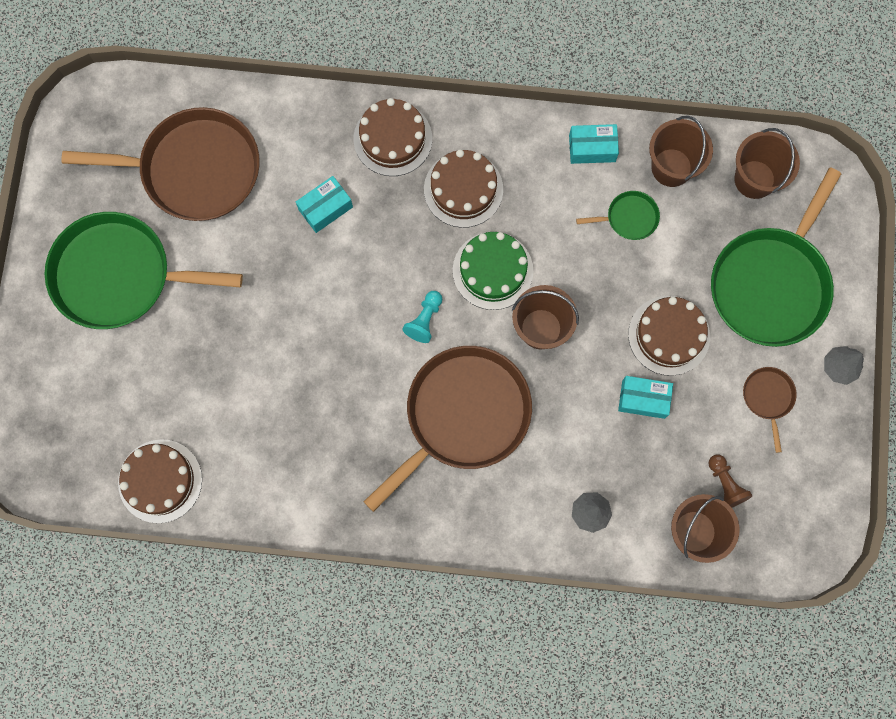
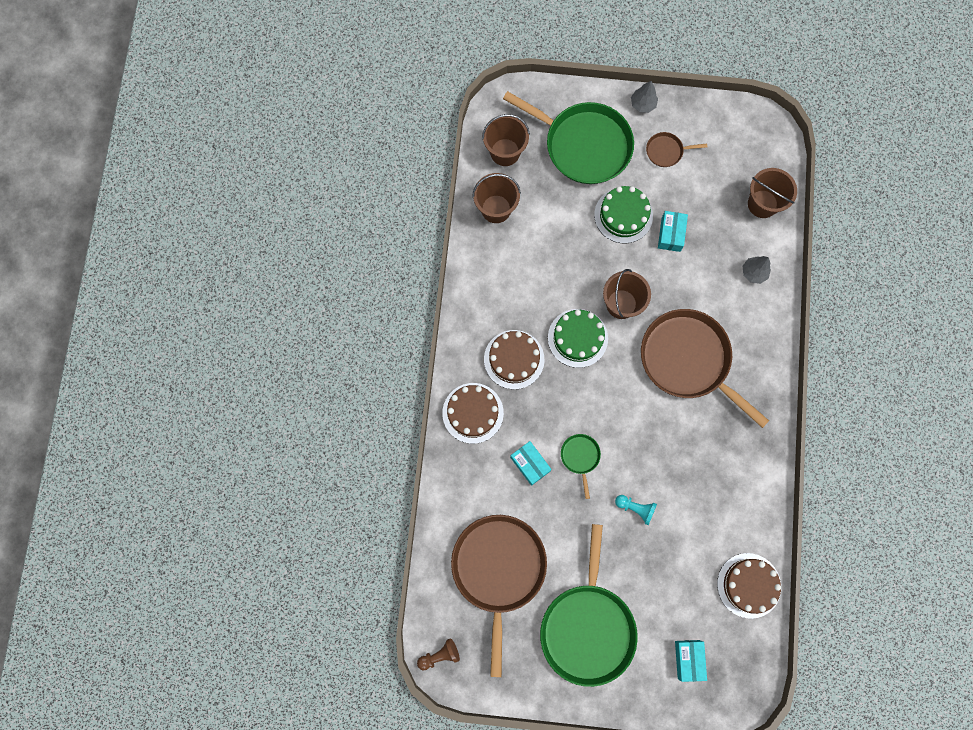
camera: 90 degrees left, 0 degrees up
turquoise pawn [402,291,442,343] -> turquoise pawn moved to [615,495,657,525]
turquoise box [569,124,619,164] -> turquoise box moved to [675,640,707,682]
green pan [576,191,660,240] -> green pan moved to [561,434,601,499]
brown cake [628,296,710,376] -> green cake [594,186,653,244]
brown pawn [708,454,752,508] -> brown pawn moved to [417,638,460,671]

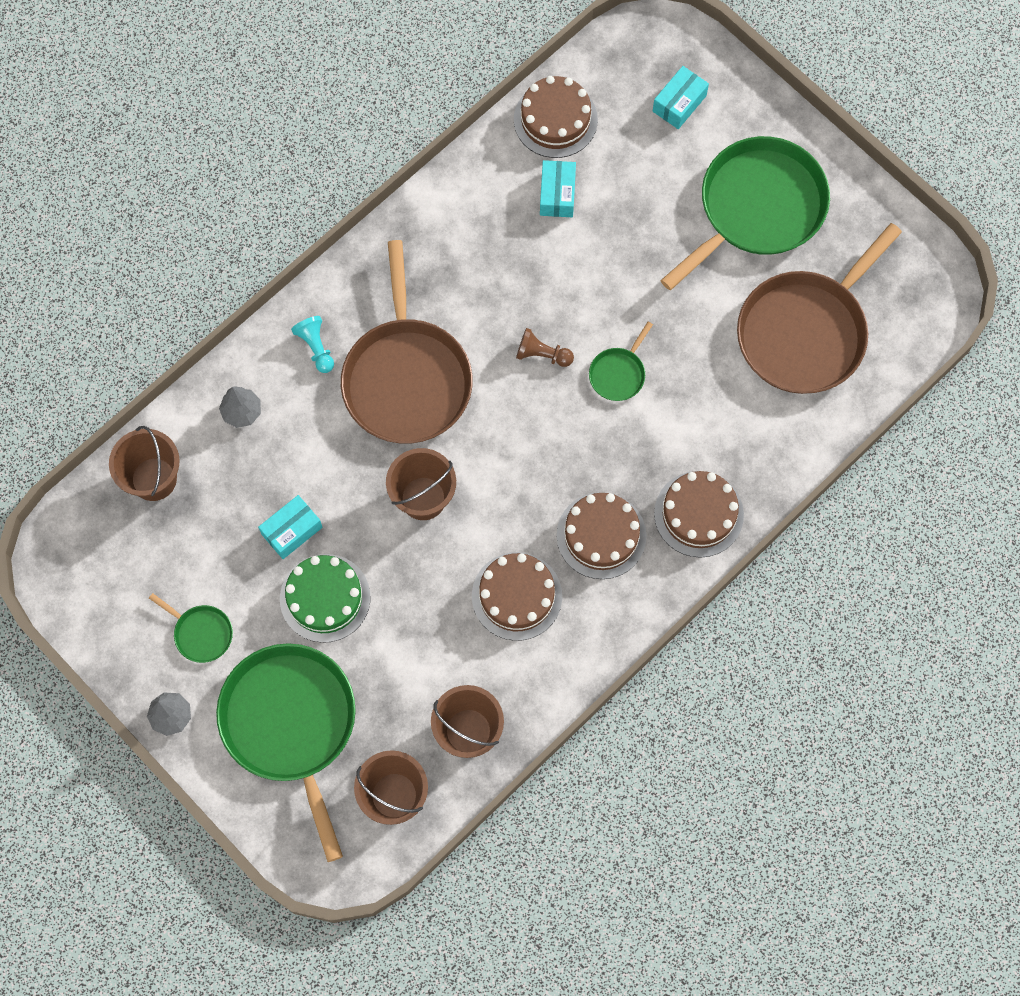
camera: 140 degrees left, 5 degrees down
brown pawn [417,638,460,671] -> brown pawn moved to [516,328,574,367]
turquoise box [510,441,552,486] -> turquoise box moved to [540,160,576,217]
green cake [548,309,608,368] -> none
turquoise pawn [615,495,657,525] -> turquoise pawn moved to [291,316,334,373]
brown pan [646,132,707,167] -> green pan [149,593,233,663]
none -> brown cake [472,552,562,641]

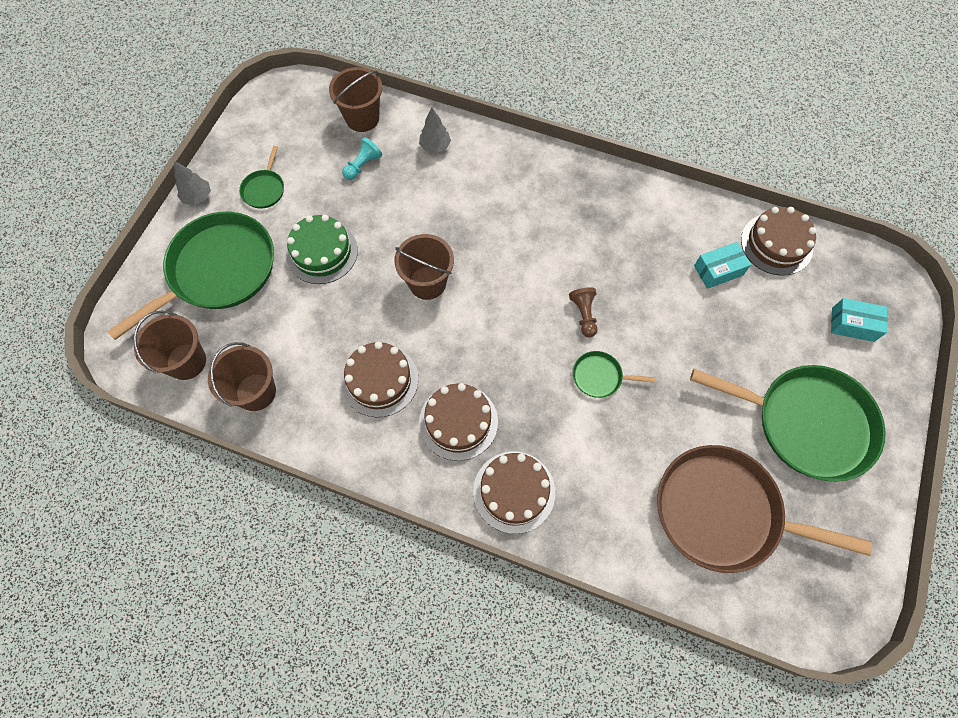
camera: 65 degrees right, 5 degrees down
turquoise box [258,495,323,559] -> none
turquoise pawn [291,316,334,373] -> turquoise pawn moved to [342,137,382,180]
brown pan [341,240,473,444] -> none

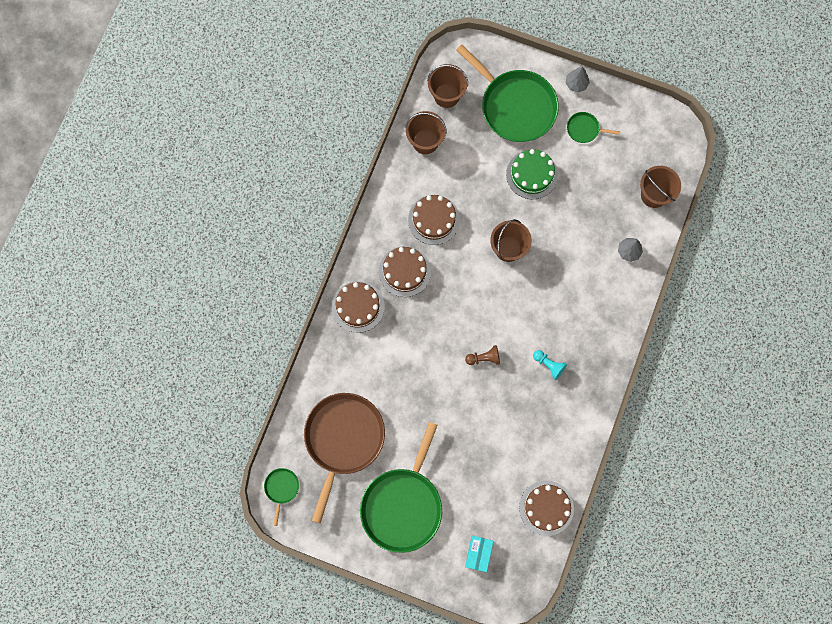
camera: 90 degrees right, 10 degrees up
turquoise pawn [342,137,382,180] -> turquoise pawn moved to [533,350,567,380]
green pan [573,351,655,398] -> green pan moved to [264,468,299,526]
turquoise box [694,242,751,289] -> none

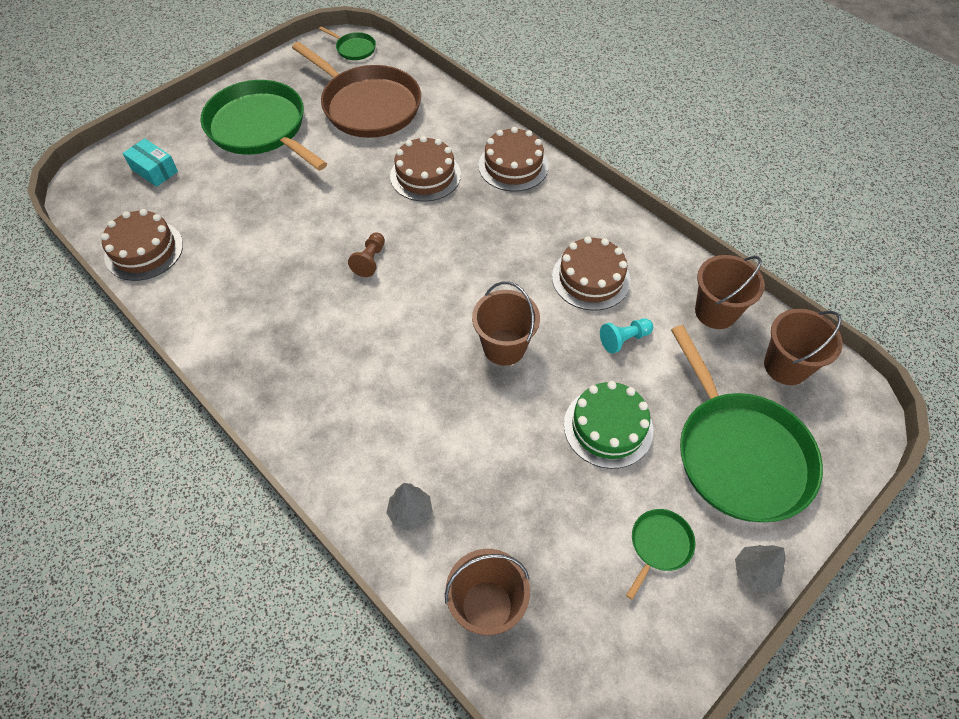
camera: 115 degrees right, 20 degrees down
brown cake [379,246,431,297] -> brown cake moved to [390,136,461,202]
green pan [456,44,559,142] -> green pan turned 90 degrees counterclockwise [671,325,823,522]
turquoise pawn [533,350,567,380] -> turquoise pawn moved to [600,318,653,354]

